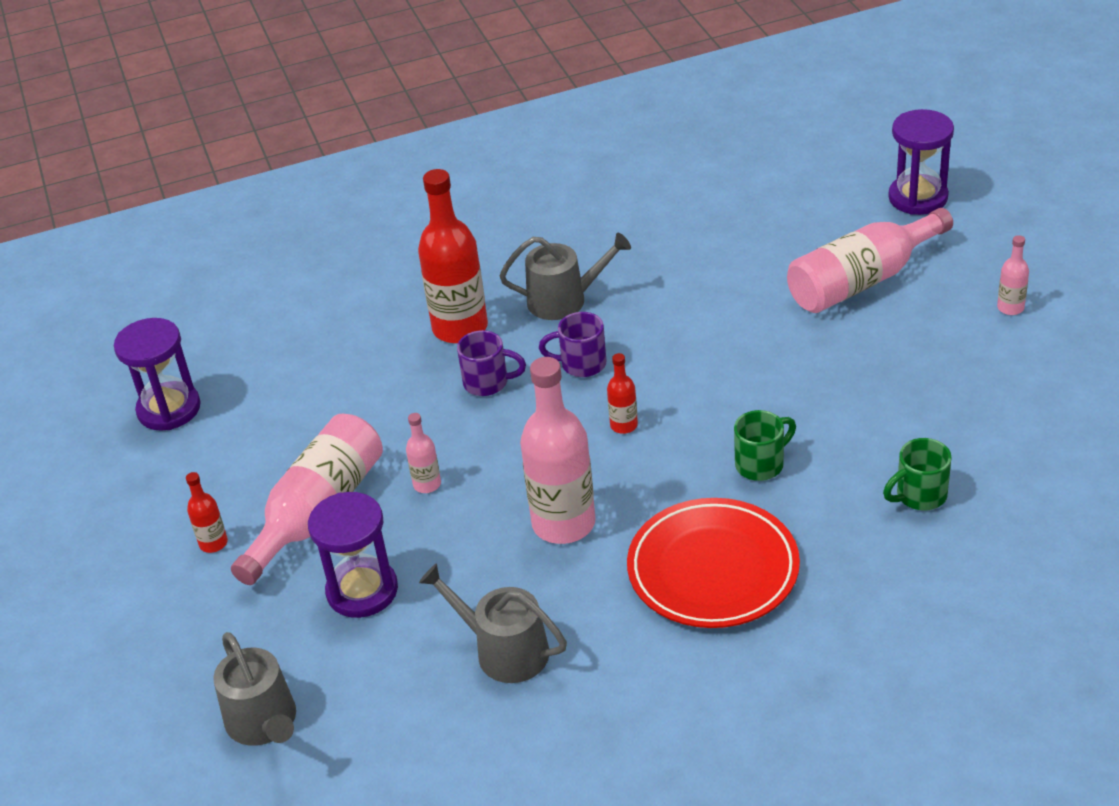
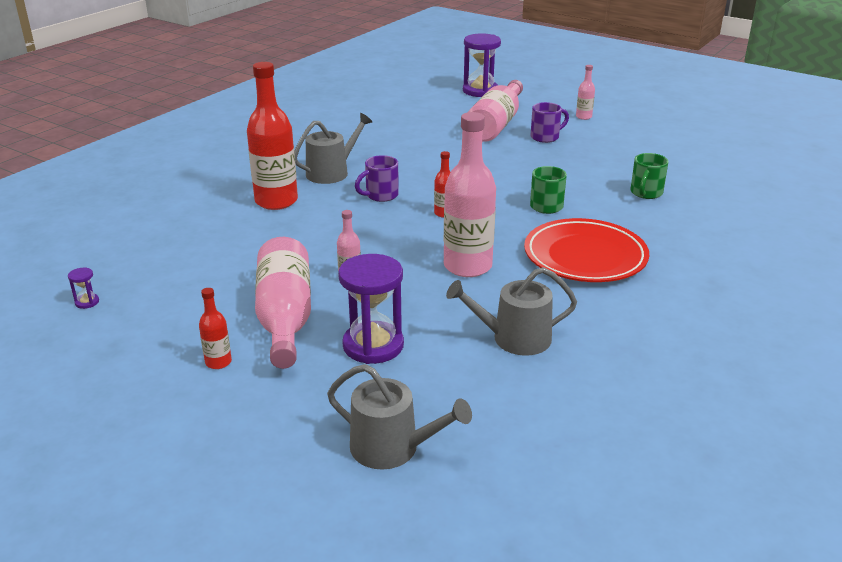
camera: 40 degrees left, 10 degrees down
purple hourglass [114,318,200,431] -> purple hourglass [68,267,99,309], size x0.41
purple mug [457,330,526,396] -> purple mug moved to [531,102,569,143]

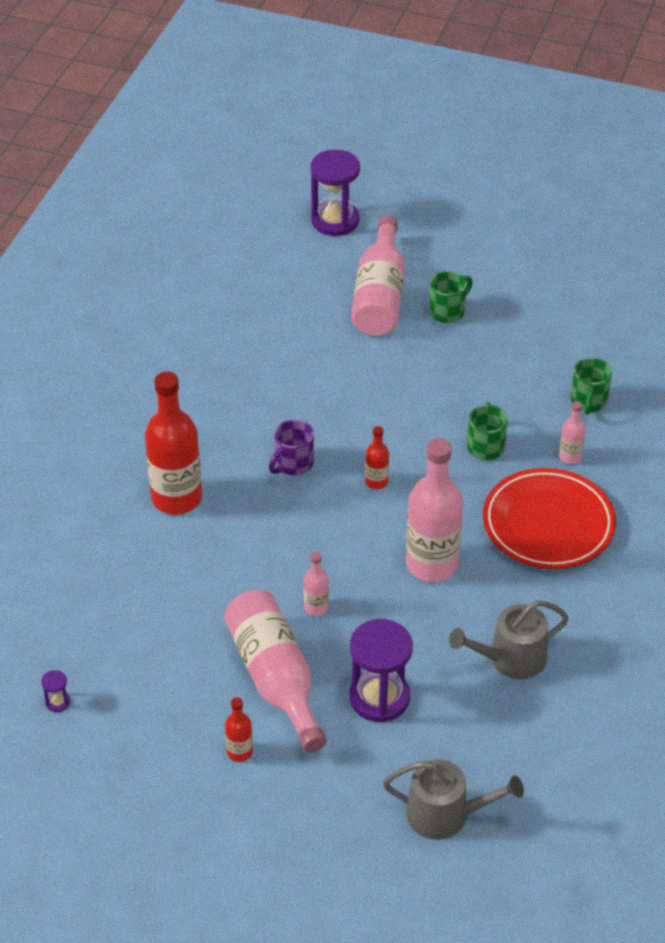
camera: 15 degrees left, 15 degrees up
grey watering can [294,113,372,184] -> none
purple mug [531,102,569,143] -> green mug [429,271,473,323]
pink bottle [576,65,595,120] -> pink bottle moved to [559,401,586,464]

